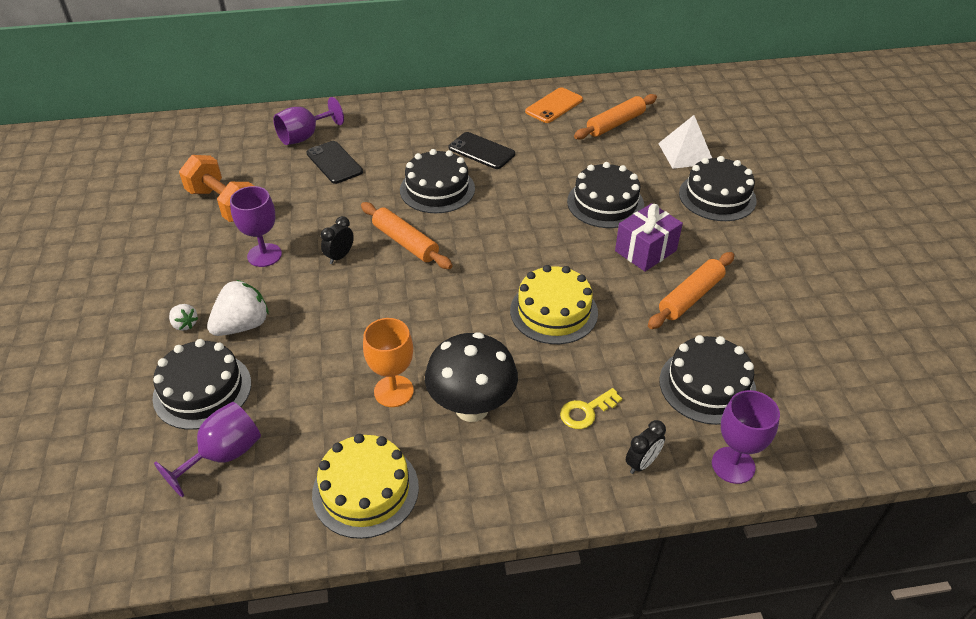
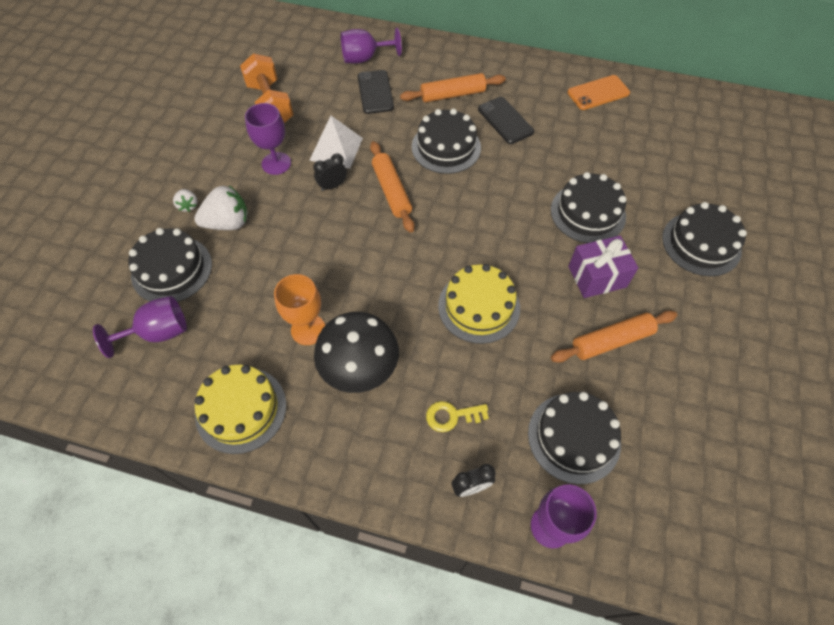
camera: 25 degrees right, 15 degrees up
orange rolling pin [574,94,657,140] -> orange rolling pin moved to [400,73,506,103]
white pyramid [658,115,712,169] -> white pyramid moved to [309,116,363,169]

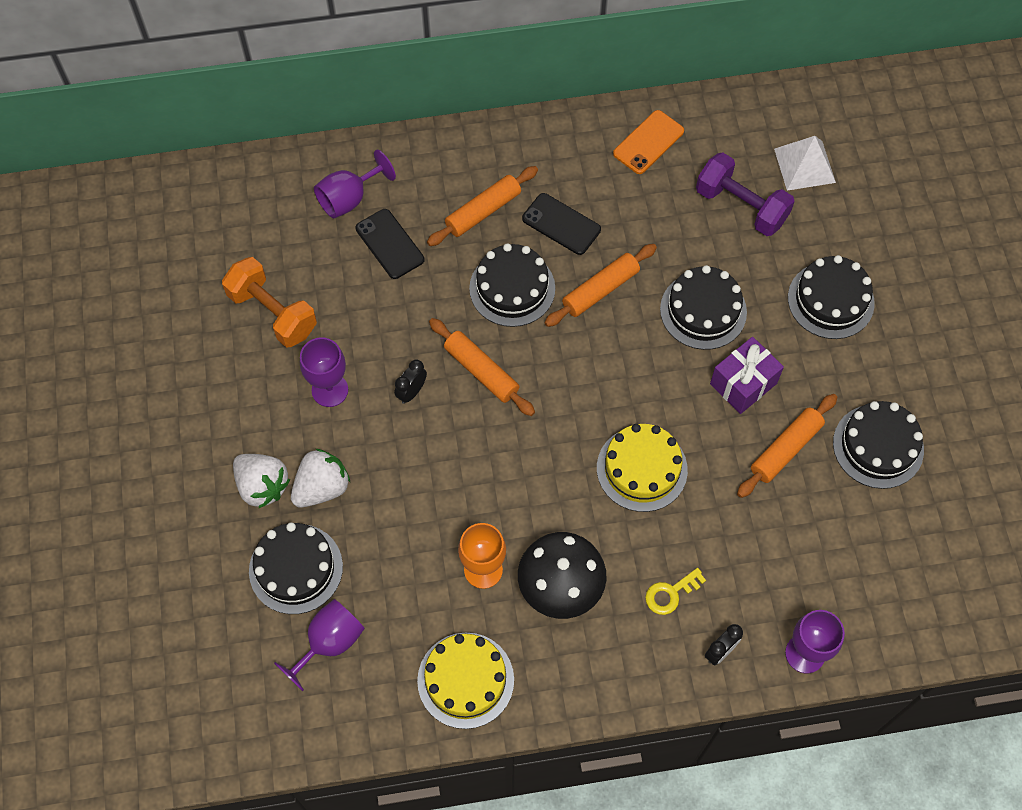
camera: 25 degrees left, 5 degrees up
white strawberry [173,189,198,212] -> white strawberry [233,454,290,508], size x1.91
white pyramid [309,116,363,169] -> white pyramid moved to [774,136,836,191]
black cake [528,392,621,484] -> black cake moved to [833,401,924,489]
none -> orange rolling pin [544,244,657,327]
none -> purple dumbbell [696,152,795,236]

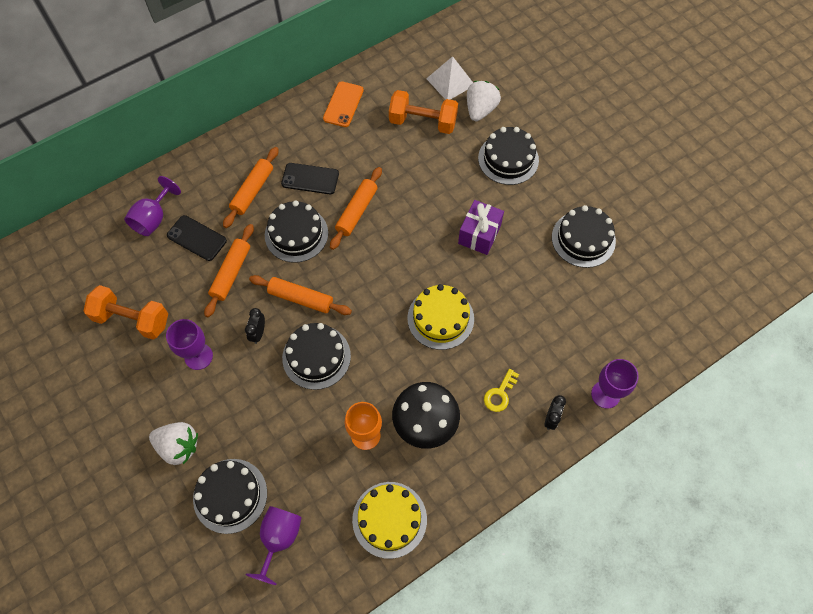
camera: 25 degrees left, 0 degrees up
white strawberry [291,449,350,507] -> white strawberry moved to [467,81,501,121]
black cake [660,265,747,350] -> black cake moved to [282,323,351,390]
purple dumbbell [696,152,795,236] -> orange dumbbell [389,90,458,134]
orange rolling pin [737,394,837,498] -> orange rolling pin moved to [204,224,254,317]

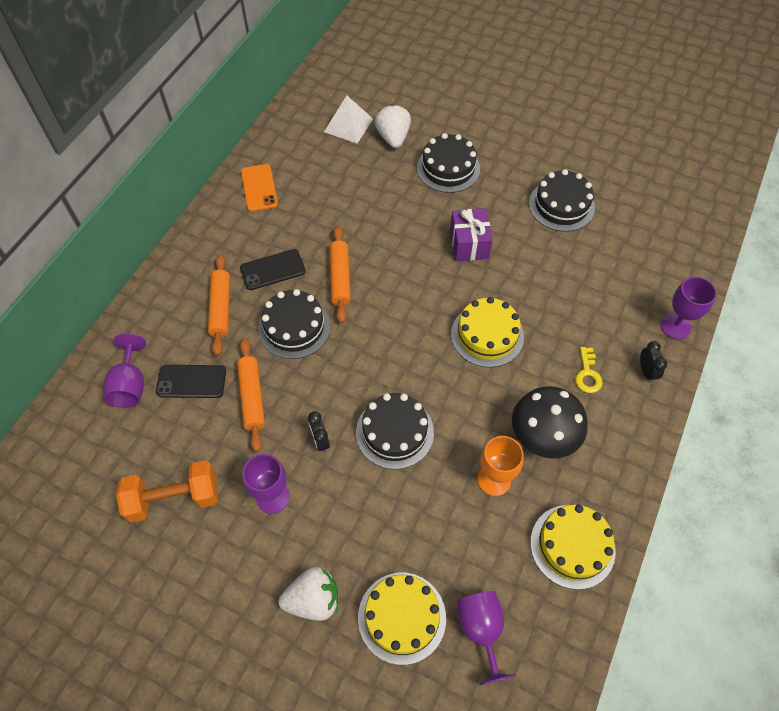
camera: 30 degrees left, 5 degrees down
black cake [193,459,267,534] -> yellow cake [358,573,446,665]
orange rolling pin [249,275,352,315] -> none
orange dumbbell [389,90,458,134] -> none

